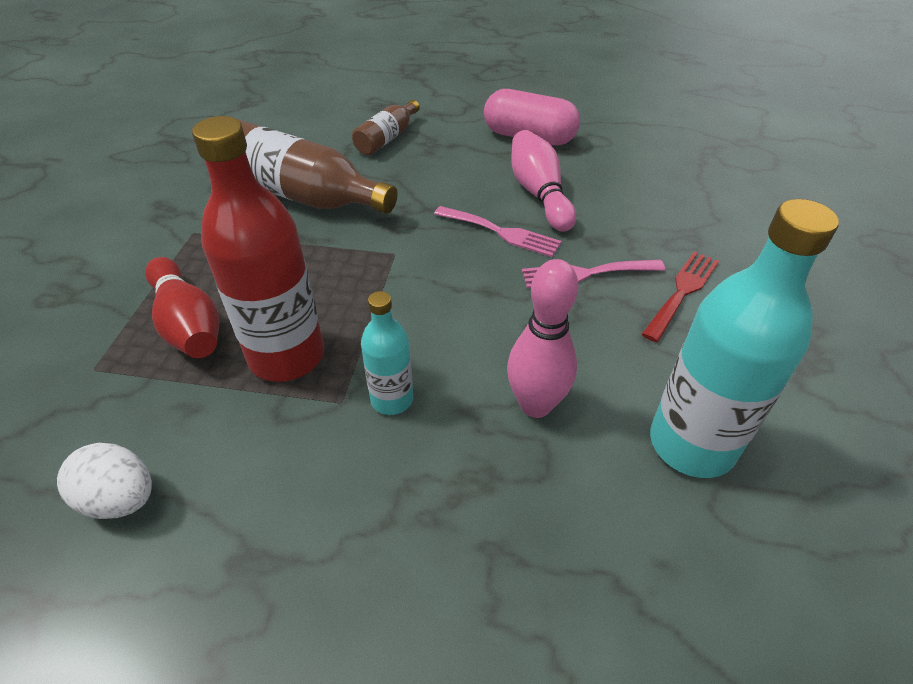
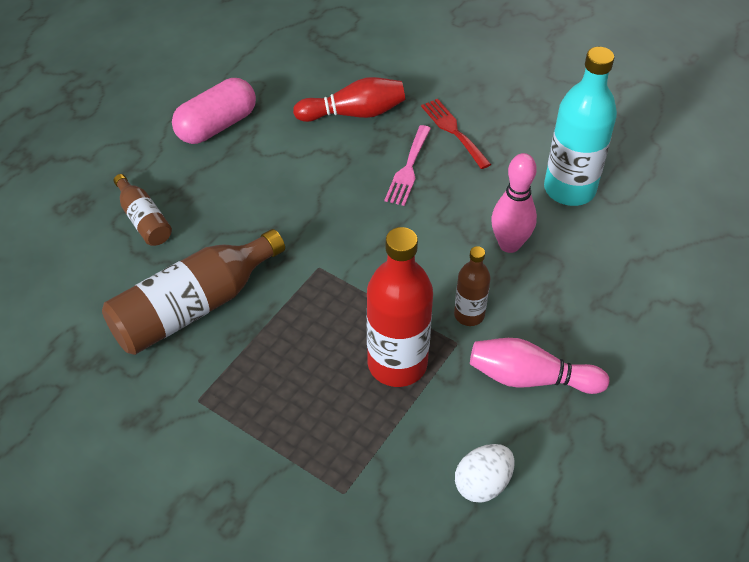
camera: 65 degrees left, 5 degrees up
red bowling pin [145,257,219,358] -> red bowling pin moved to [293,77,405,122]
turquoise bottle [361,291,413,415] -> brown bottle [454,246,491,326]
pink fork [434,206,562,257] -> none
pink bowling pin [511,130,576,232] -> pink bowling pin moved to [470,338,609,394]

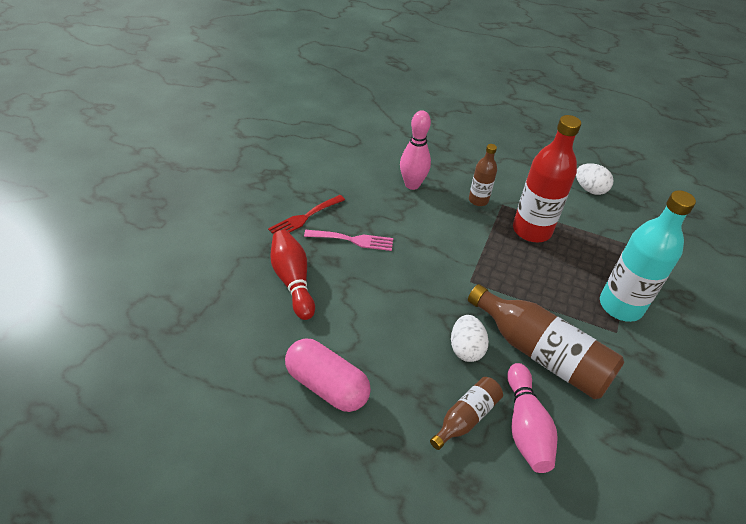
camera: 105 degrees left, 5 degrees down
pink bowling pin [470,338,609,394] -> pink bowling pin moved to [507,363,558,473]
turquoise bottle [544,47,617,206] -> turquoise bottle moved to [600,190,696,322]
none -> white egg [451,315,489,362]

